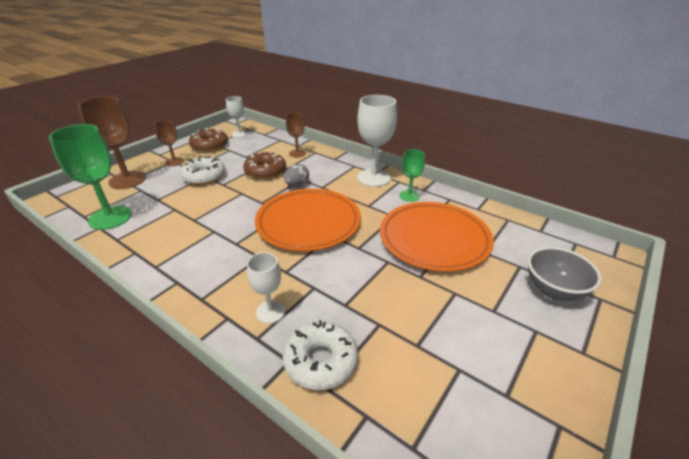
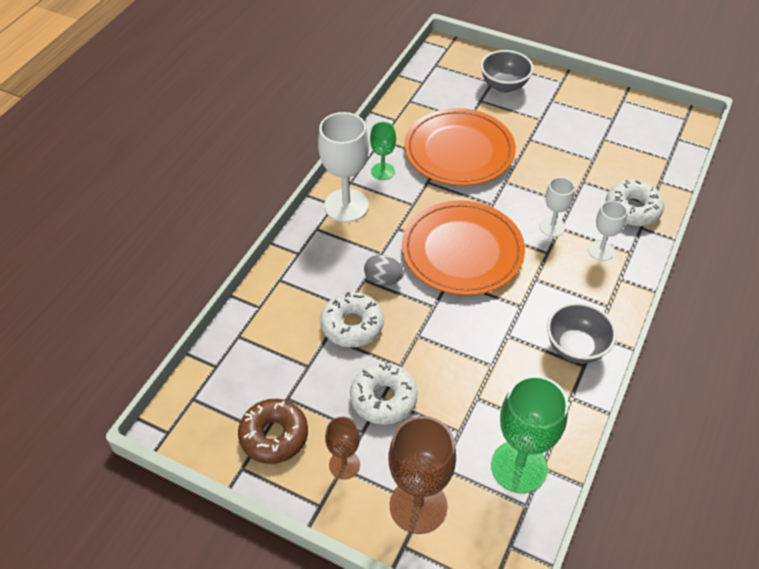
camera: 100 degrees left, 15 degrees up
white goblet [226,96,248,138] -> white goblet moved to [540,177,575,237]
brown donut [243,152,286,179] -> white donut [320,292,384,347]
brown goblet [286,113,306,158] -> none
none -> grey bowl [547,302,617,363]

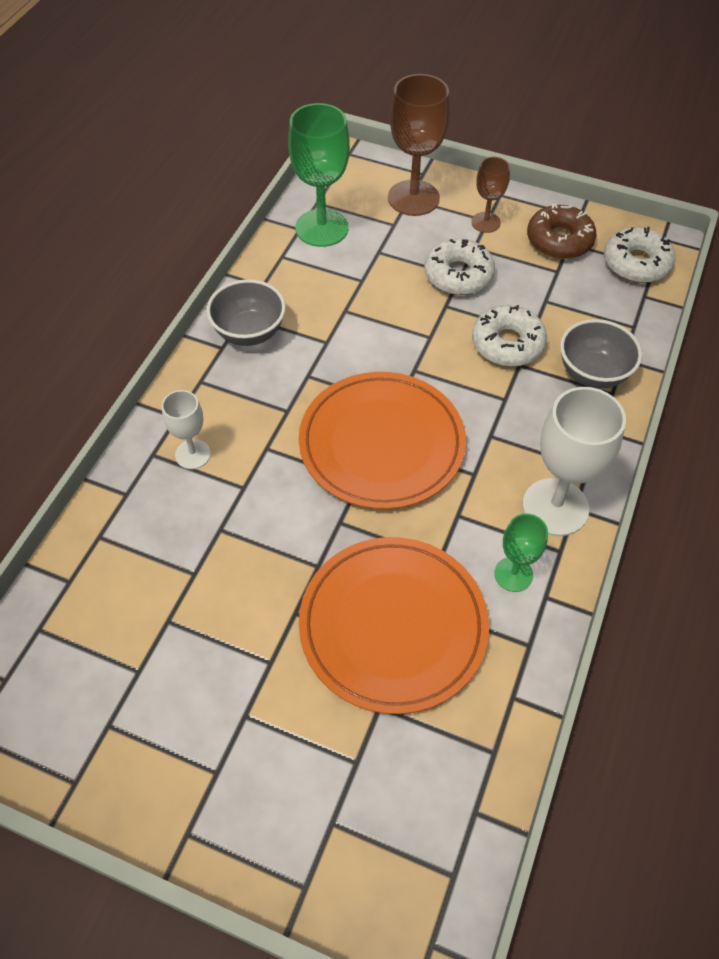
camera: 175 degrees right, 5 degrees up
grey egg [364,254,404,285] -> none
grey bowl [481,50,534,93] -> grey bowl moved to [560,319,642,389]
white goblet [540,177,575,237] -> none
white donut [606,180,664,226] -> white donut moved to [604,227,676,283]

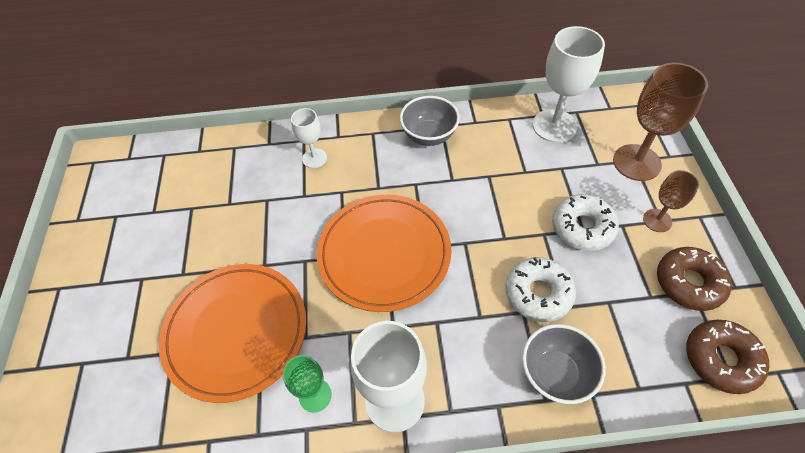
camera: 65 degrees right, 0 degrees up
green goblet [288,103,350,247] -> white goblet [533,26,605,143]
white donut [604,227,676,283] -> brown donut [686,320,769,394]

